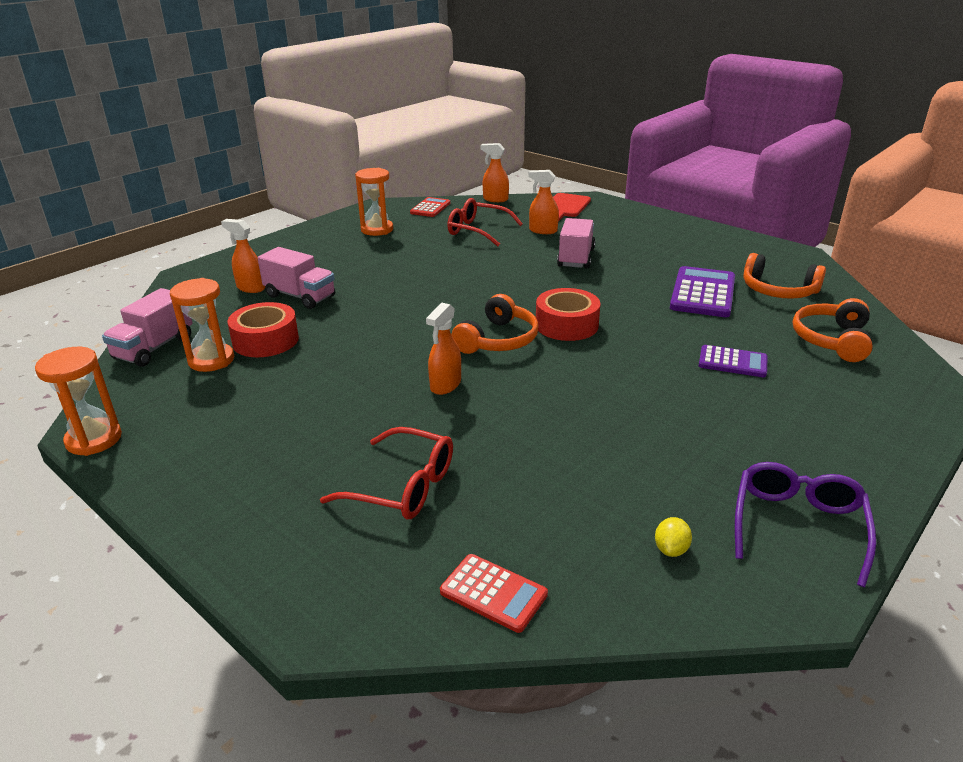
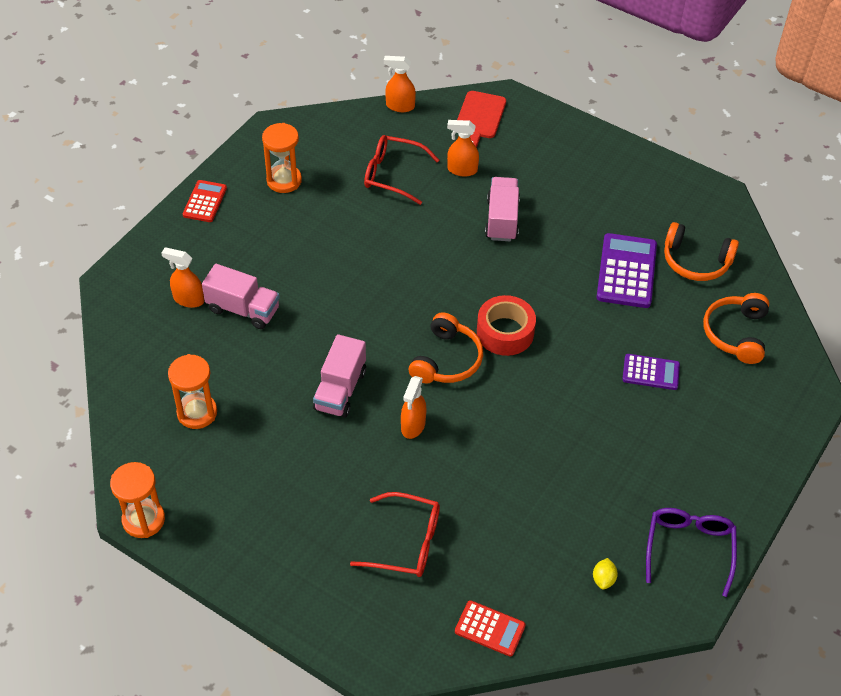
camera: 10 degrees left, 20 degrees up
pink truck [102,288,193,367] -> pink truck moved to [313,334,366,418]
red tape [228,302,299,357] -> none
red calculator [410,197,450,217] -> red calculator moved to [183,180,227,222]

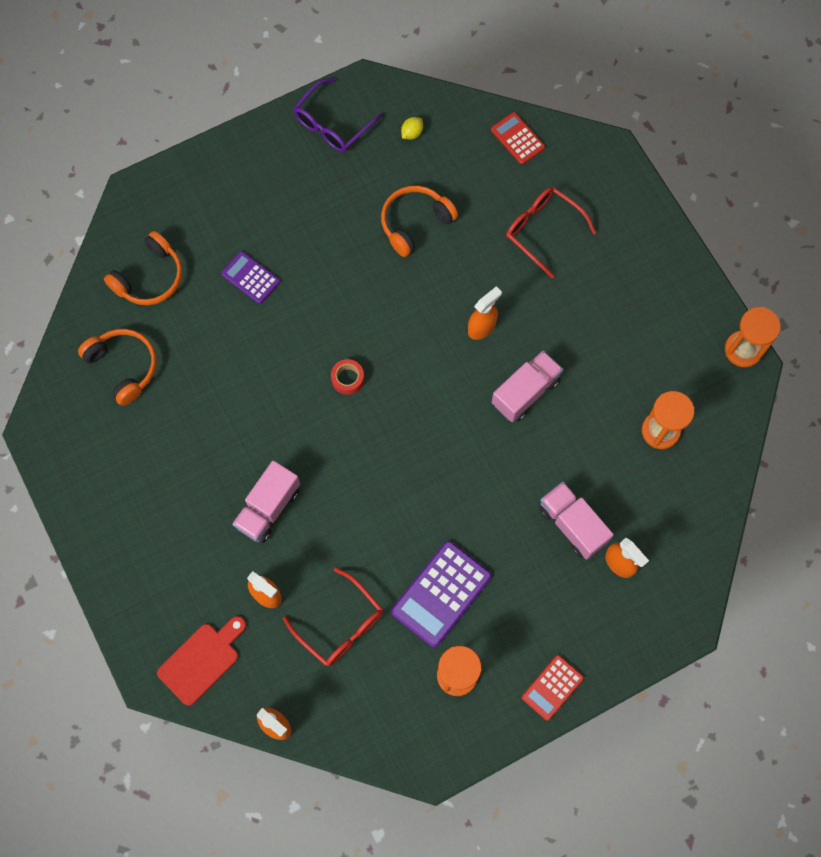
camera: 150 degrees left, 20 degrees up
orange headphones [409,312,483,383] -> orange headphones moved to [381,186,458,257]
red tape [477,295,536,356] -> red tape [331,359,364,395], size x0.57
purple calculator [597,233,657,308] -> purple calculator moved to [391,541,491,647]

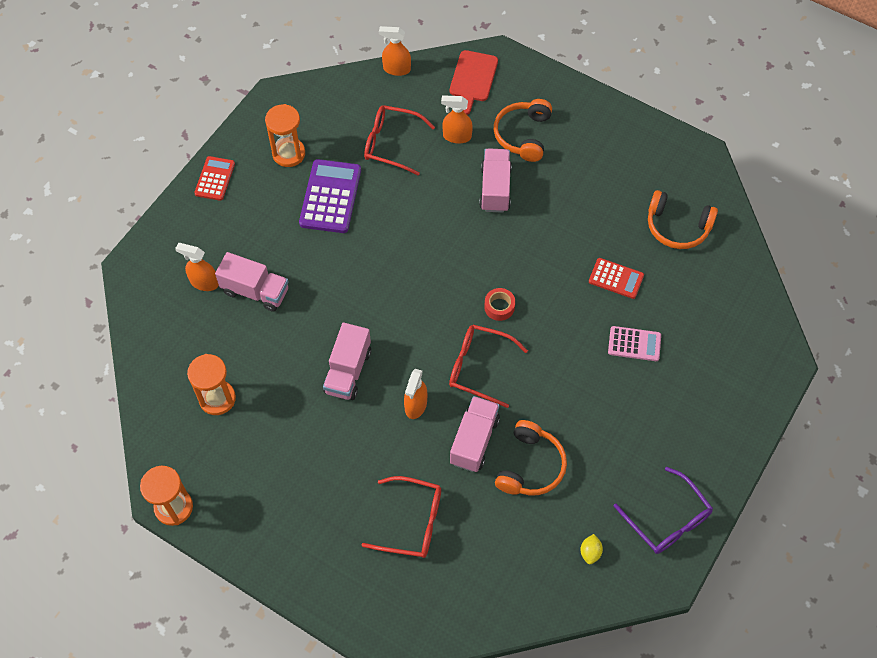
camera: 150 degrees right, 10 degrees down
orange headphones [104,231,182,305] -> orange headphones moved to [494,99,552,162]
purple calculator [221,251,280,304] -> pink calculator [608,326,661,361]
purple glasses [293,78,383,152] -> purple glasses turned 135 degrees clockwise [614,467,713,554]
red calculator [491,112,545,165] -> red calculator moved to [589,258,644,299]
none -> red glasses [449,325,528,408]
none -> pink truck [450,396,500,472]

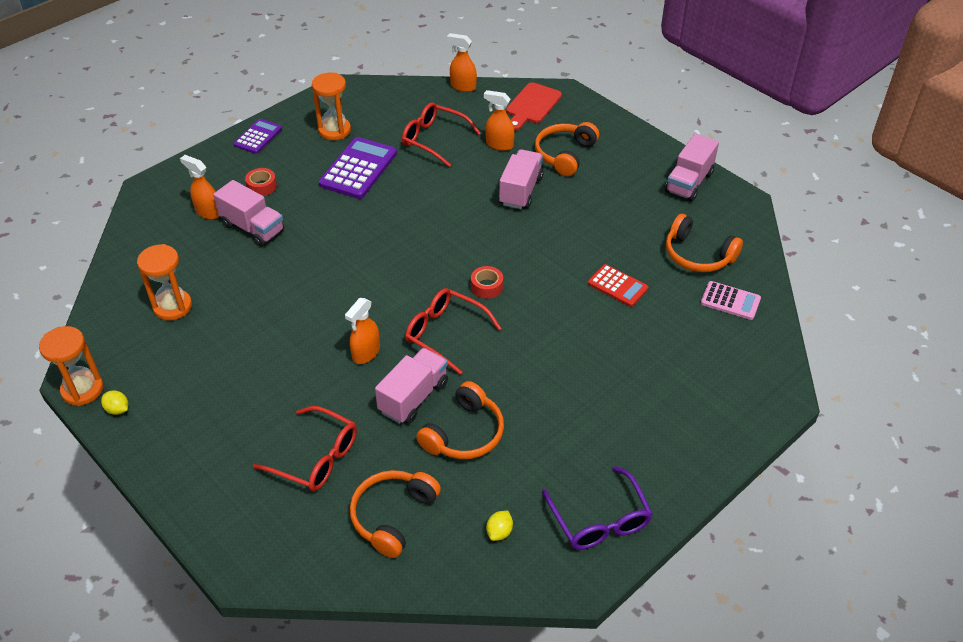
camera: 15 degrees right, 15 degrees down
red calculator [194,156,235,201] -> purple calculator [234,119,282,154]
pink truck [323,323,371,400] -> pink truck moved to [665,133,719,201]
pink calculator [608,326,661,361] -> pink calculator moved to [701,281,761,320]
none -> yellow lemon [101,390,128,415]
none -> red tape [245,168,277,196]
none -> orange headphones [350,470,441,558]

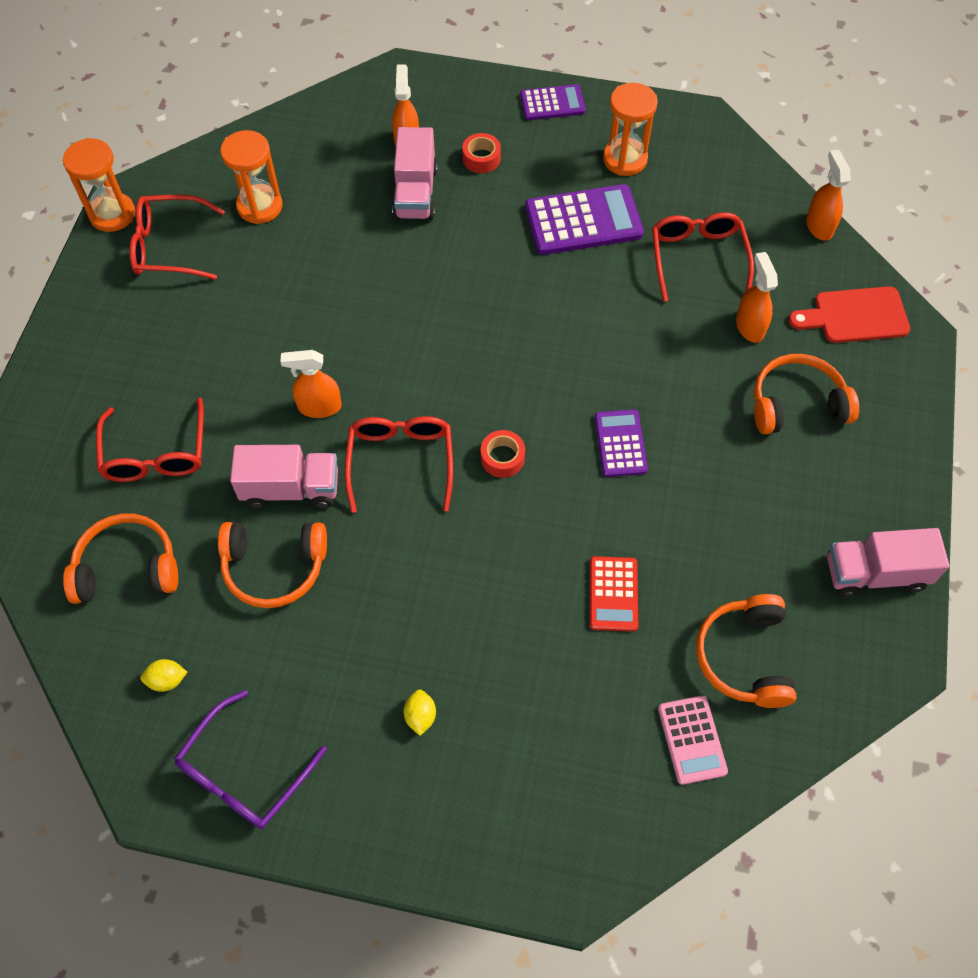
camera: 55 degrees right, 15 degrees up
yellow lemon [101,390,128,415] -> yellow lemon moved to [403,689,436,736]
pink truck [499,149,543,209] -> none
none -> red glasses [129,194,225,280]
none -> purple calculator [595,409,648,477]

